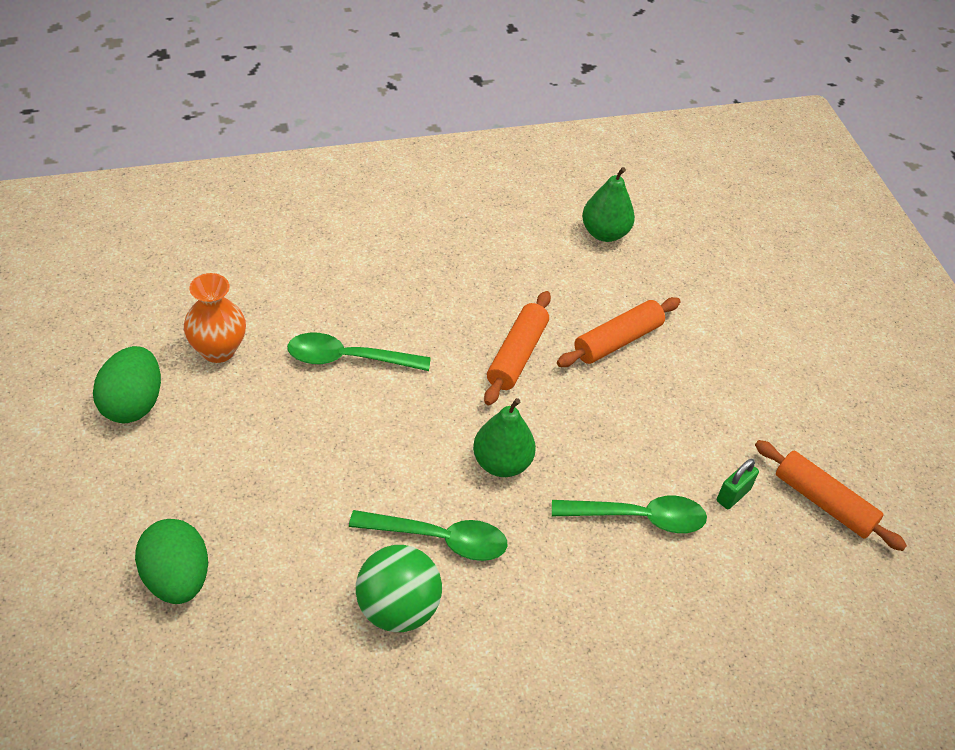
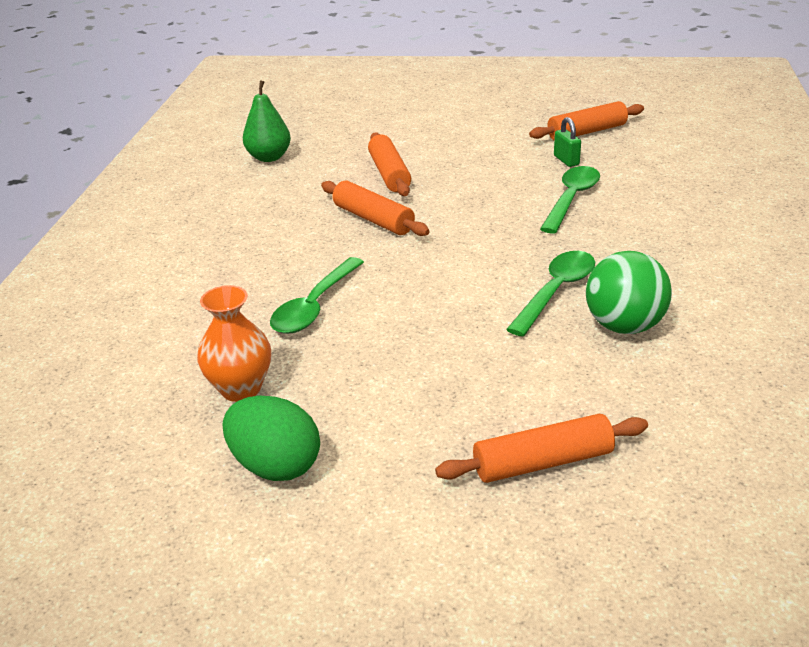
camera: 60 degrees left, 15 degrees down
green egg [135,519,208,604] -> orange rolling pin [435,414,648,483]
green pear [473,398,536,477] -> none

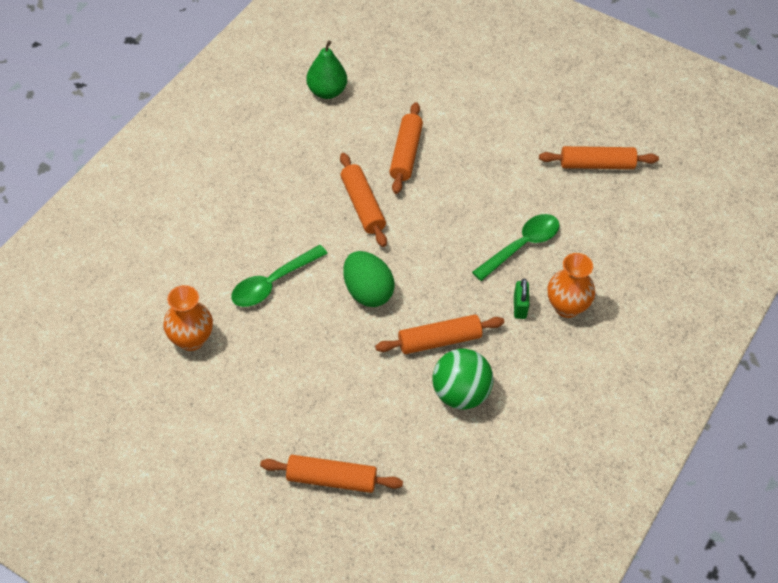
camera: 20 degrees right, 20 degrees up
green egg [222,396,320,481] -> green egg moved to [343,251,395,307]
green spoon [506,251,595,337] -> orange rolling pin [375,315,504,354]
green padlock [554,117,581,167] -> green padlock moved to [514,279,529,319]
none -> orange vase [548,253,595,318]

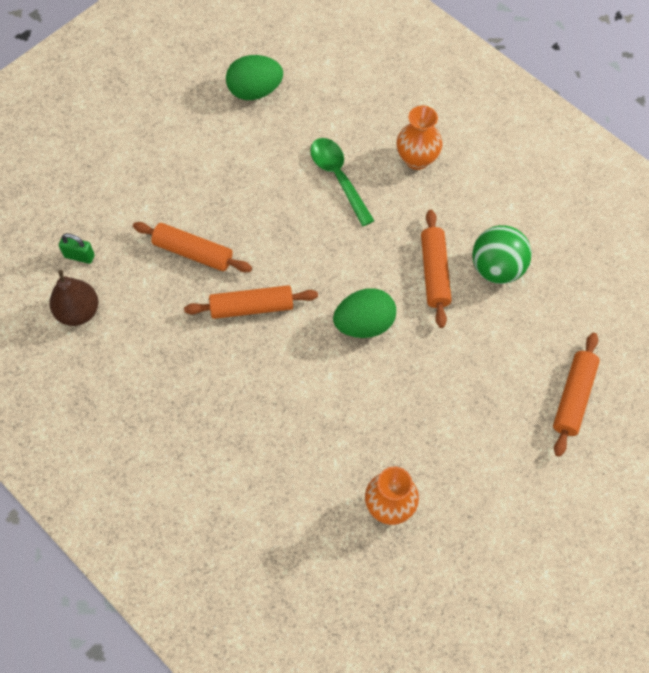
camera: 75 degrees left, 10 degrees up
green spoon [231,245,328,307] -> none
green pear [306,40,347,99] -> brown pear [50,270,98,326]
green padlock [514,279,529,319] -> green padlock moved to [59,233,95,264]
orange rolling pin [539,146,659,169] -> green egg [226,55,283,100]

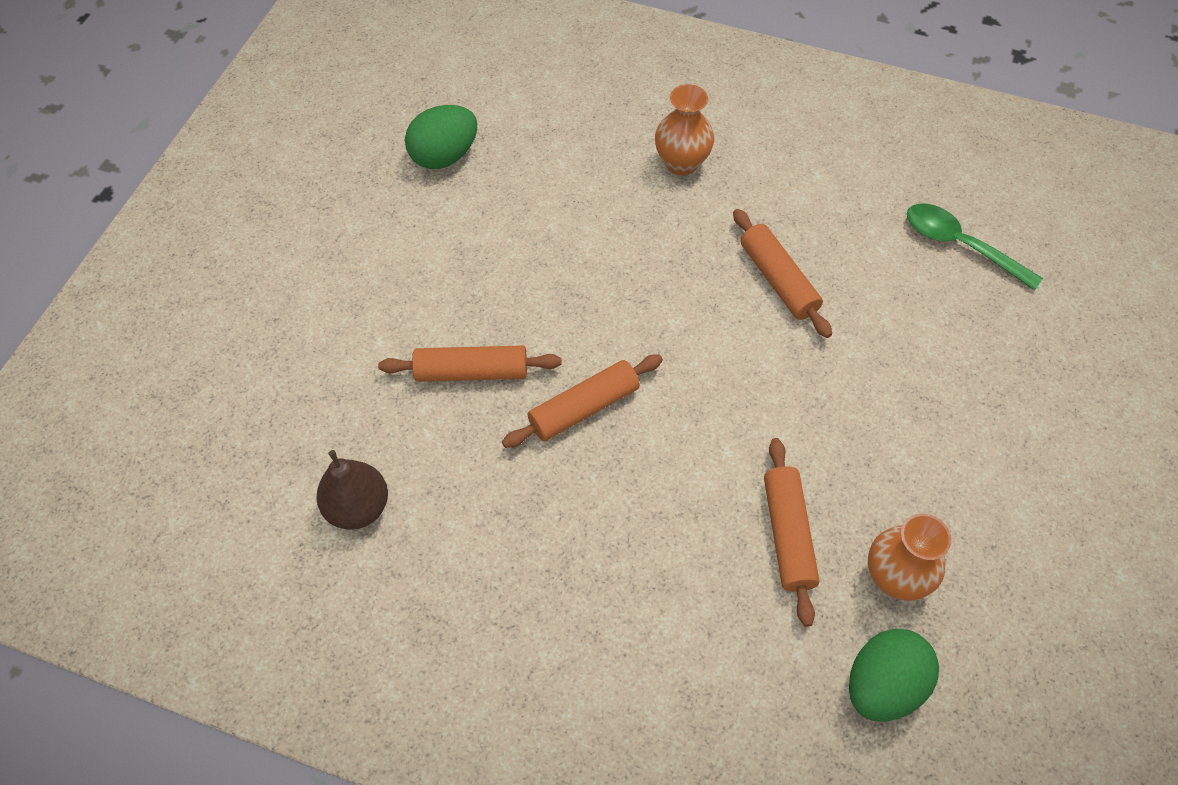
camera: 25 degrees left, 5 degrees down
green padlock [59,233,95,264] -> none
green spoon [310,138,375,226] -> green spoon moved to [907,203,1043,291]
green egg [333,288,396,338] -> green egg moved to [849,628,939,722]
green ball [472,225,532,284] -> none
orange rolling pin [553,333,600,457] -> orange rolling pin moved to [764,438,820,627]

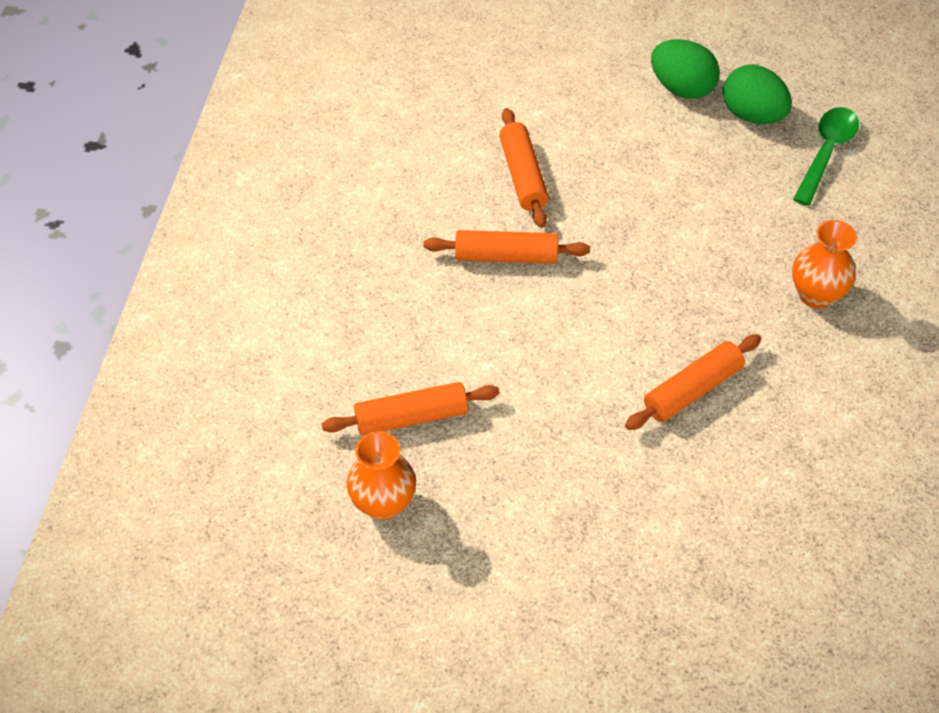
camera: 80 degrees right, 5 degrees down
brown pear [316,450,388,530] -> none
orange rolling pin [502,354,663,448] -> orange rolling pin turned 45 degrees counterclockwise [424,230,590,264]
green egg [849,628,939,722] -> green egg moved to [651,39,720,99]
green spoon [907,203,1043,291] -> green spoon moved to [793,107,859,206]

